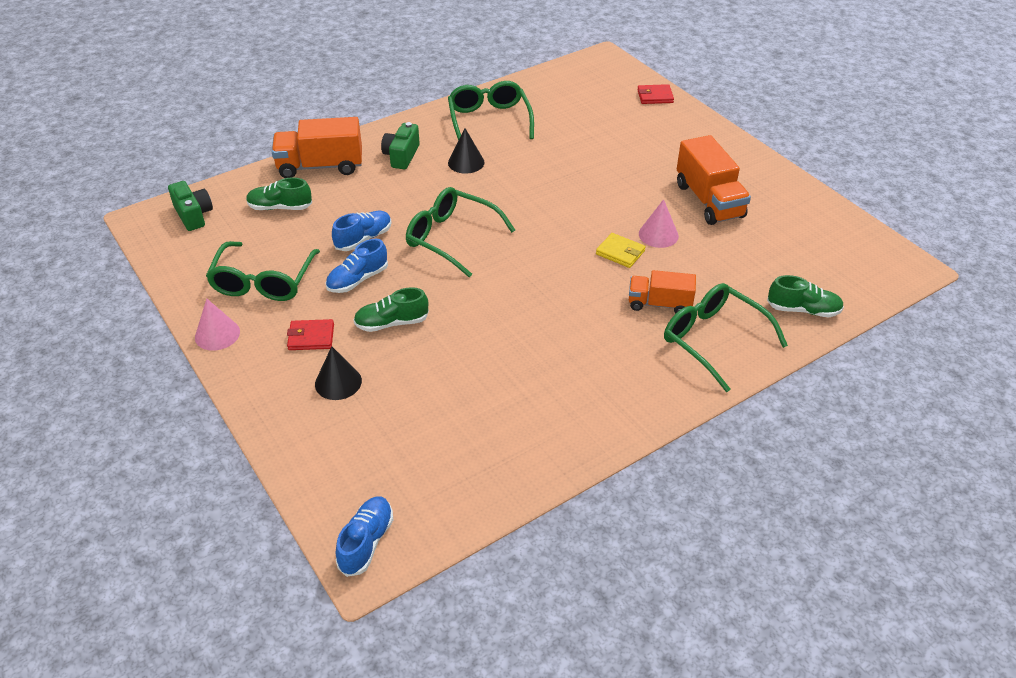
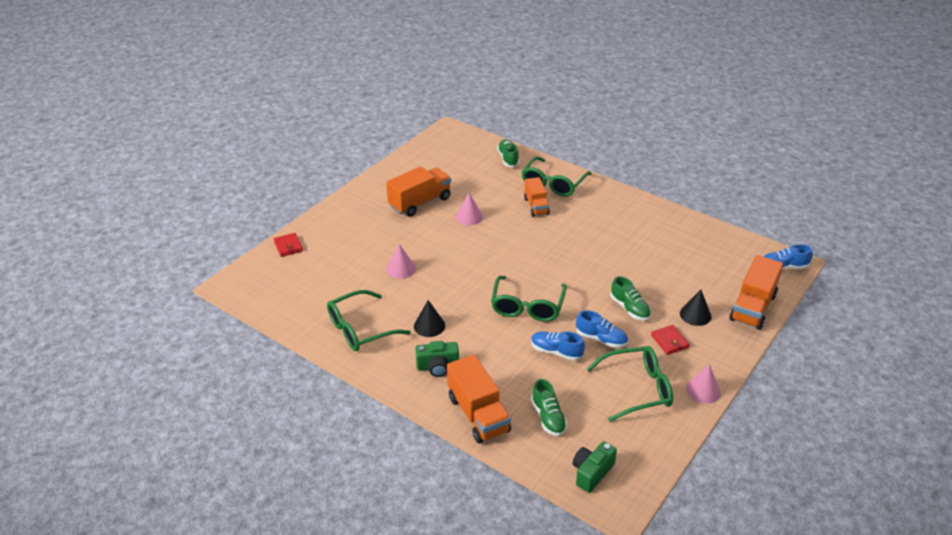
camera: 110 degrees left, 5 degrees down
yellow wallet [596,233,646,268] -> none
none -> pink cone [387,244,416,279]
none -> orange truck [729,255,783,330]

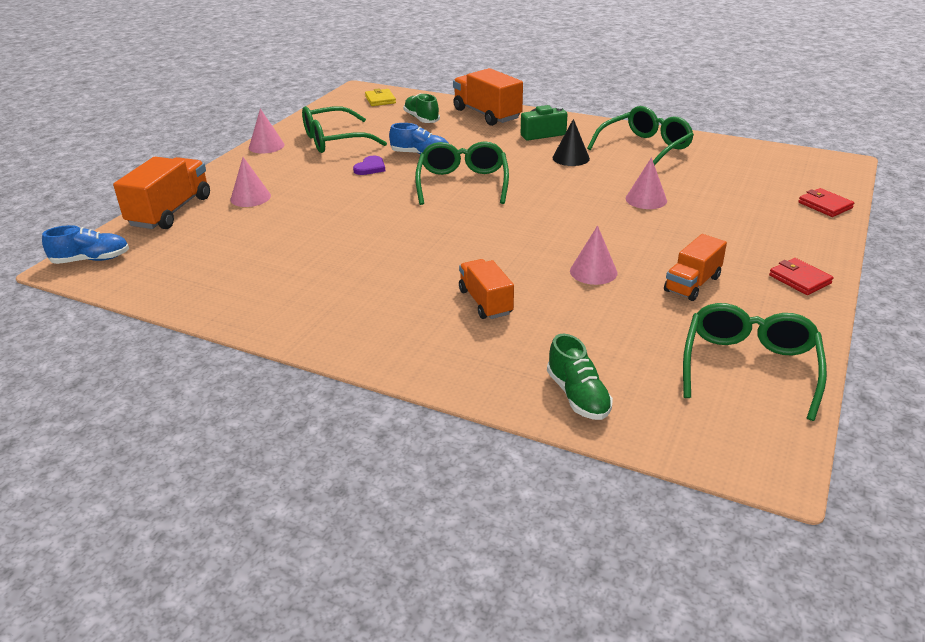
camera: 170 degrees right, 5 degrees down
orange truck [386,166,451,217] -> orange truck [664,234,727,301], size x0.64
green glasses [522,156,591,197] -> green glasses moved to [683,303,827,421]
green camera [572,441,617,493] -> yellow wallet [365,88,396,106]
blue shoe [576,310,628,348] -> purple heart [353,156,385,175]
green shoe [610,276,651,321] -> none
red wallet [651,325,690,355] -> red wallet moved to [769,258,833,295]
black cone [680,289,711,326] -> pink cone [230,157,271,207]

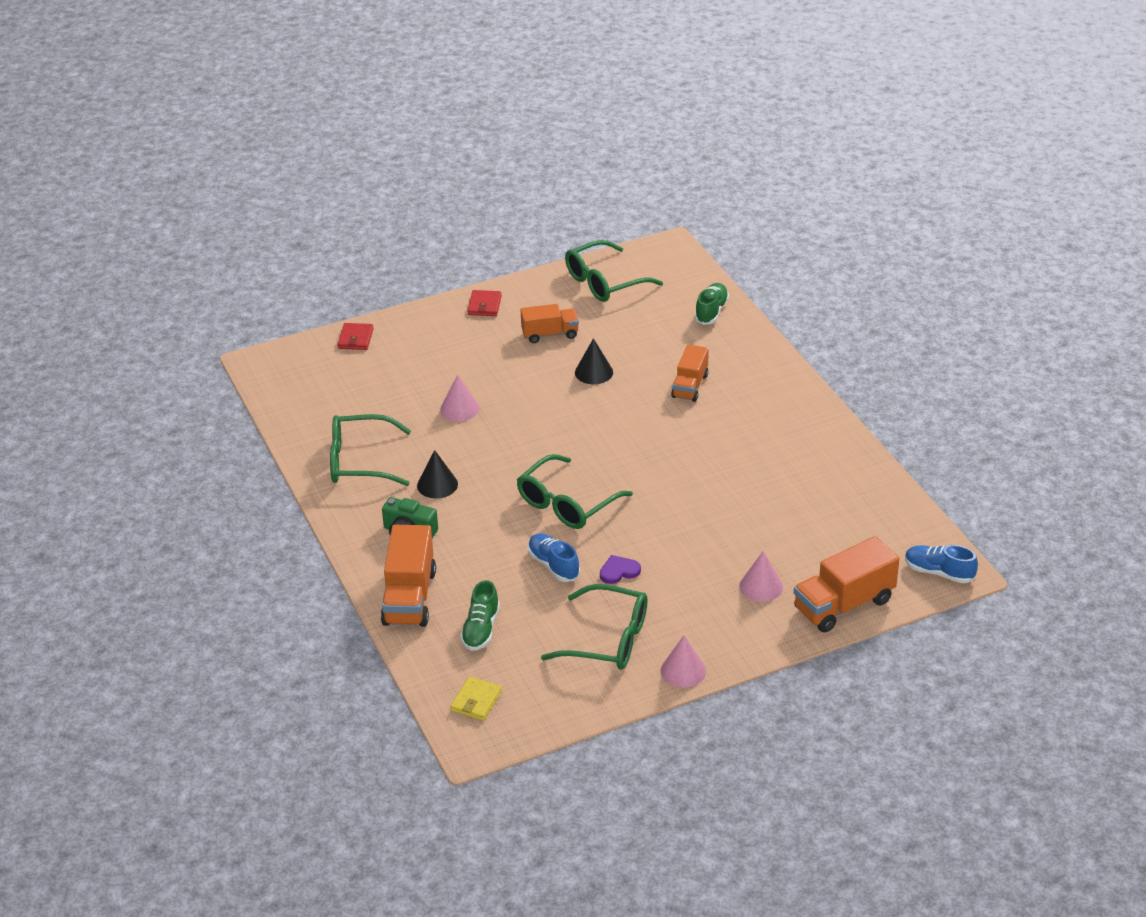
camera: 140 degrees left, 5 degrees up
pink cone [570,226,618,285] -> black cone [575,338,613,384]

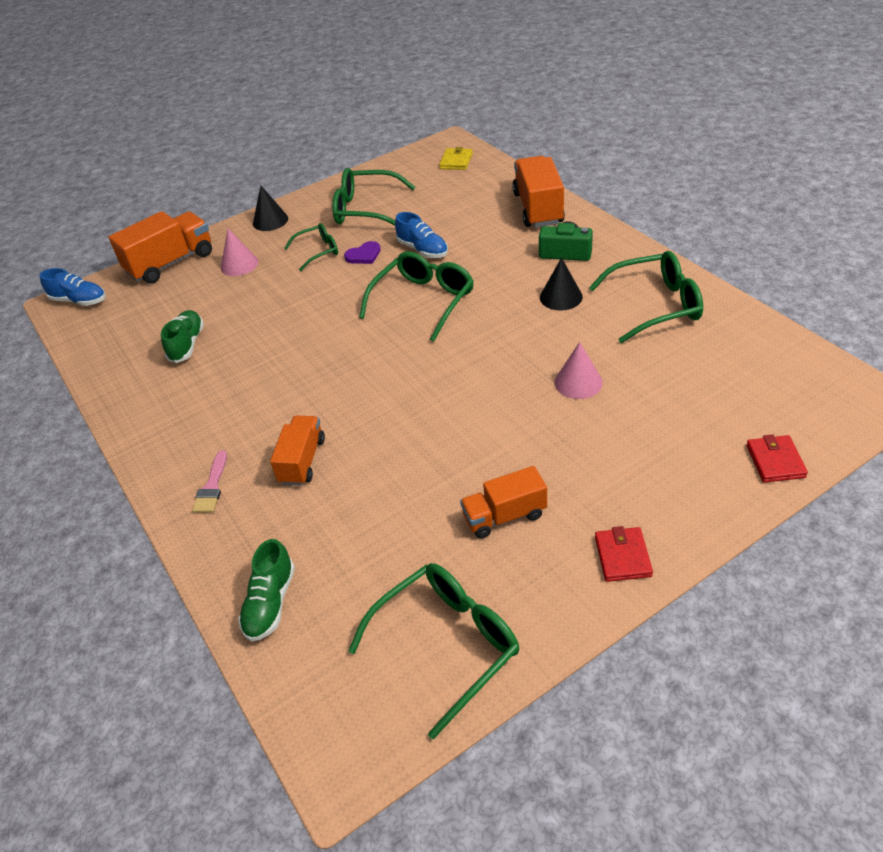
camera: 175 degrees right, 5 degrees up
green shoe [460,580,500,651] -> green shoe moved to [161,310,204,363]
black cone [575,338,613,384] -> black cone moved to [253,186,288,231]
pink cone [661,636,706,688] -> none
none -> pink brush [192,450,227,513]
none -> green glasses [284,223,338,271]

